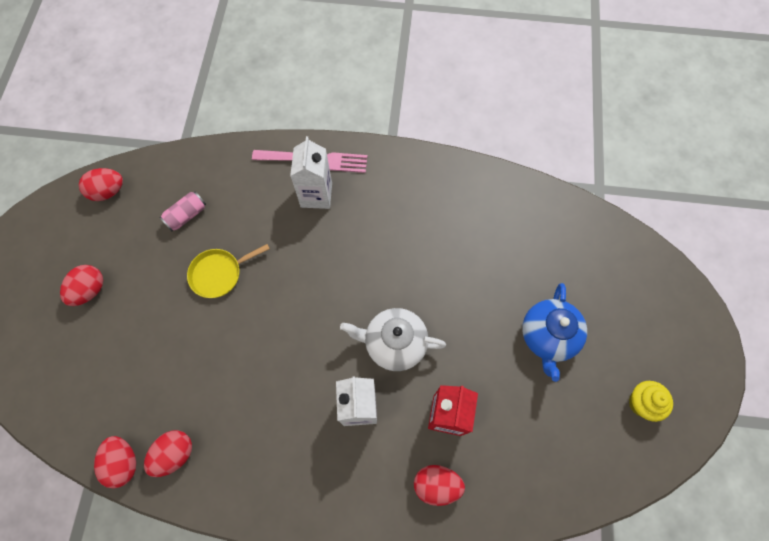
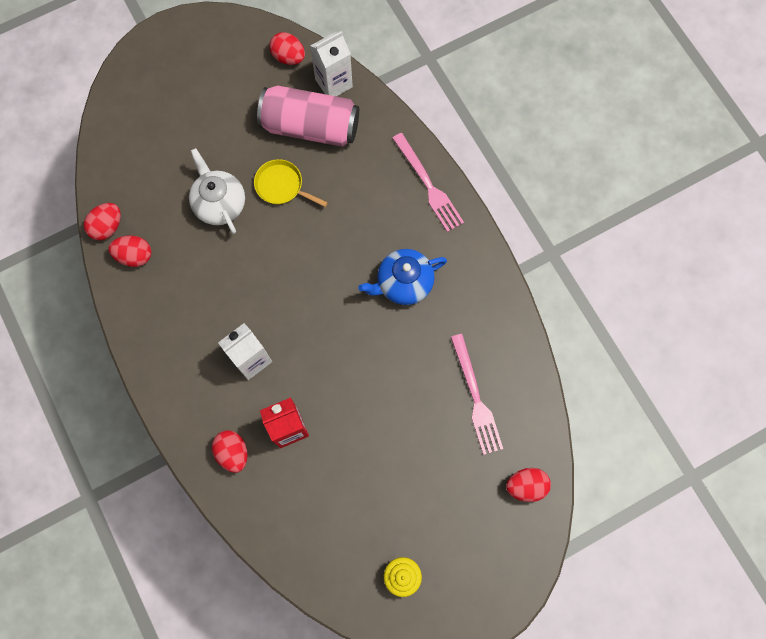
camera: 55 degrees right, 5 degrees up
red egg [60,265,103,306] -> red egg moved to [506,468,551,502]
pink can [159,192,206,231] -> pink can [257,86,359,147], size x2.32
white carton [290,136,332,209] -> white carton moved to [310,31,353,96]
white teapot [340,308,446,371] -> white teapot moved to [189,148,245,234]
blue teapot [522,283,587,382] -> blue teapot moved to [358,249,447,305]
none -> pink fork [451,334,503,455]

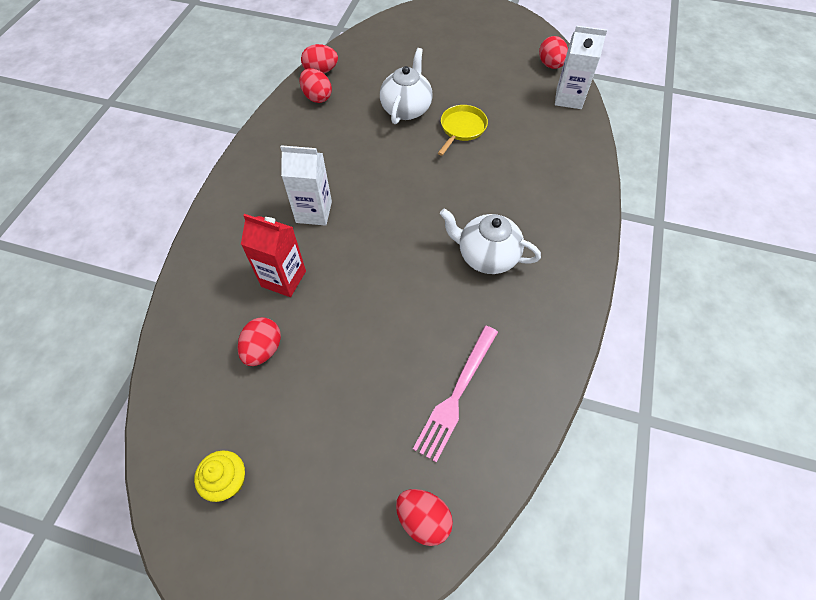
camera: 45 degrees right, 15 degrees down
red egg [212,430,247,473] -> red egg moved to [238,317,281,366]
yellow pan [254,159,328,207] -> yellow pan turned 45 degrees clockwise [438,105,488,156]
pink can [257,86,359,147] -> none
blue teapot [358,249,447,305] -> white teapot [440,208,541,274]
pink fork [392,133,464,232] -> none

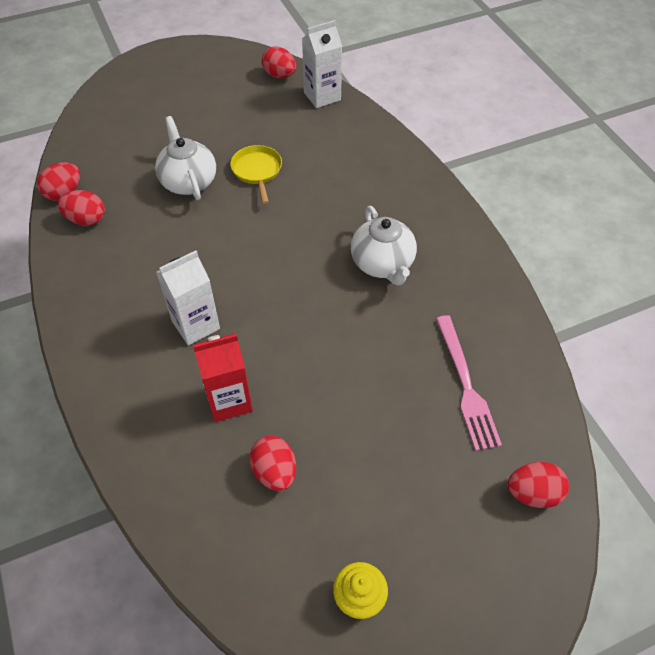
camera: 40 degrees left, 5 degrees down
white teapot [440,208,541,274] -> white teapot turned 90 degrees counterclockwise [351,206,417,286]

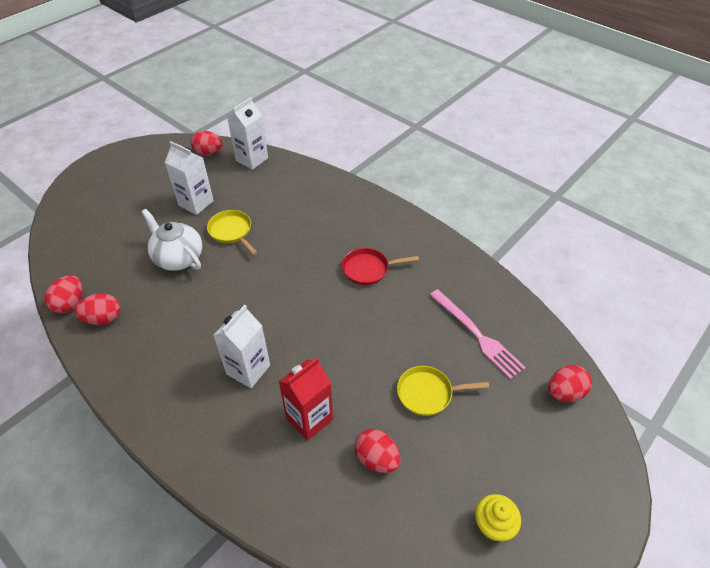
camera: 25 degrees left, 5 degrees down
white teapot [351,206,417,286] -> red pan [342,248,419,285]
none -> white carton [165,141,214,215]
none -> yellow pan [397,366,489,416]

